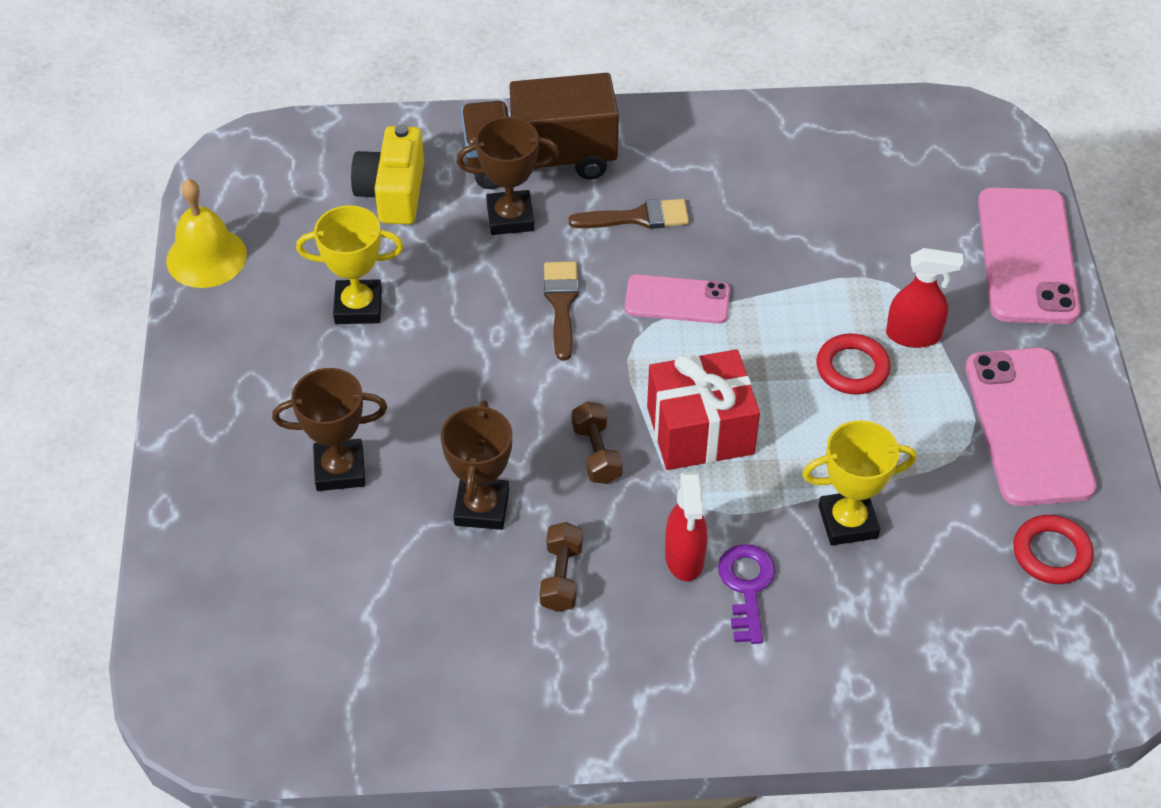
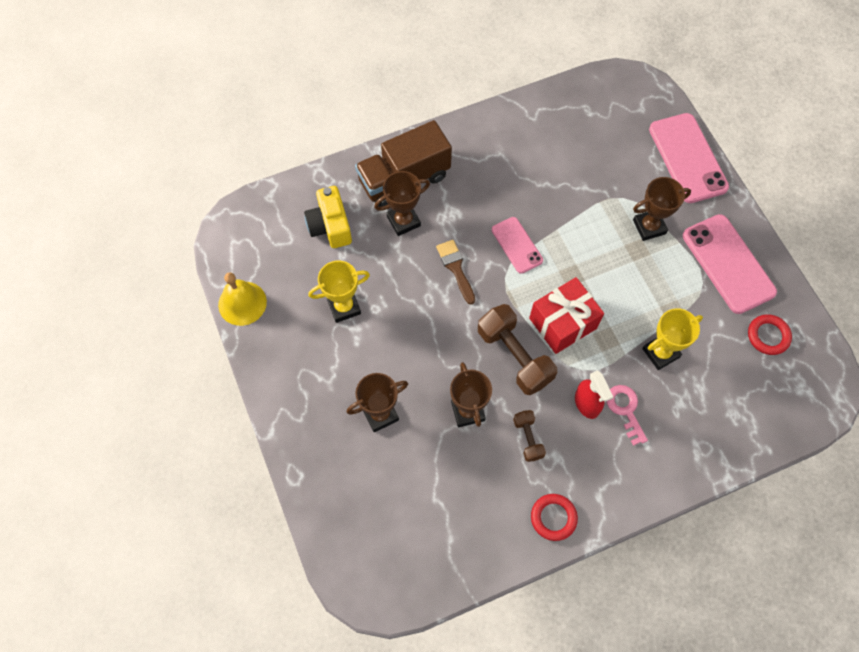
camera: 20 degrees left, 15 degrees up
brown brush [568,199,689,229] -> none
brown dumbbell [572,402,623,484] -> brown dumbbell [478,304,557,395], size x1.91
pink phone [625,274,730,324] -> pink phone turned 75 degrees clockwise [492,217,543,274]
purple key [718,544,776,644] -> pink key [606,385,648,446]
red ring [817,333,890,394] -> red ring moved to [531,494,578,541]
red spray bottle [886,248,963,348] -> brown trophy [633,177,691,241]

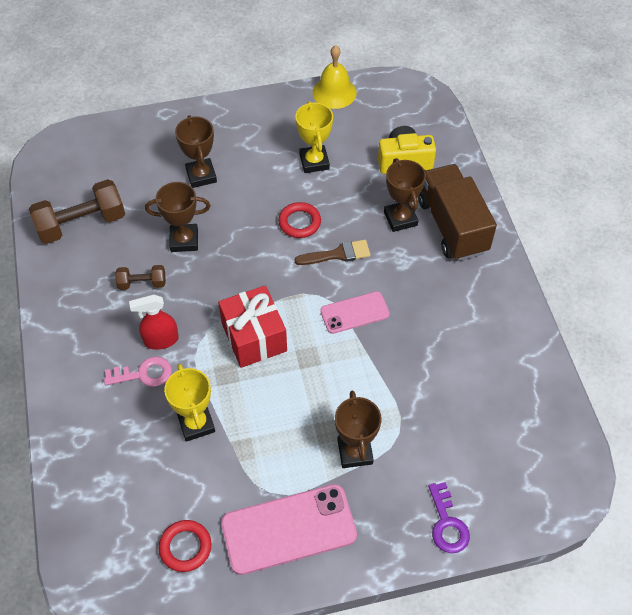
camera: 100 degrees right, 10 degrees down
brown dumbbell [478,304,557,395] -> brown dumbbell moved to [29,179,125,244]
red ring [531,494,578,541] -> red ring moved to [278,202,321,238]
pink phone [649,113,729,203] -> purple key [428,482,470,553]

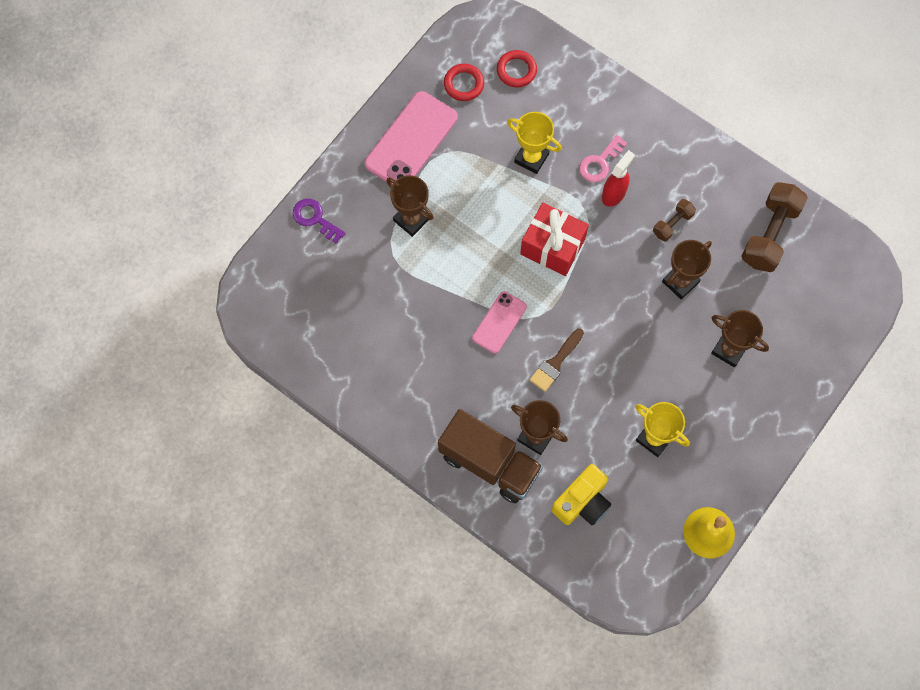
camera: 140 degrees right, 15 degrees up
red ring [278,202,321,238] -> red ring moved to [497,50,537,87]

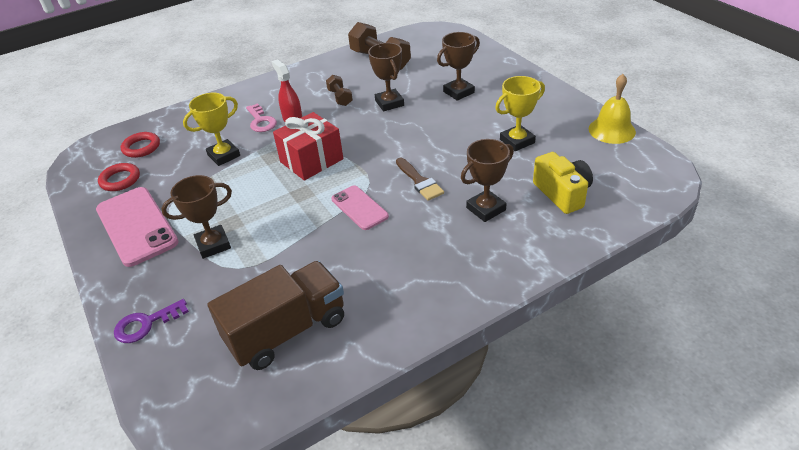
camera: 65 degrees left, 30 degrees down
brown truck [438,409,543,503] -> brown truck moved to [207,261,344,370]

